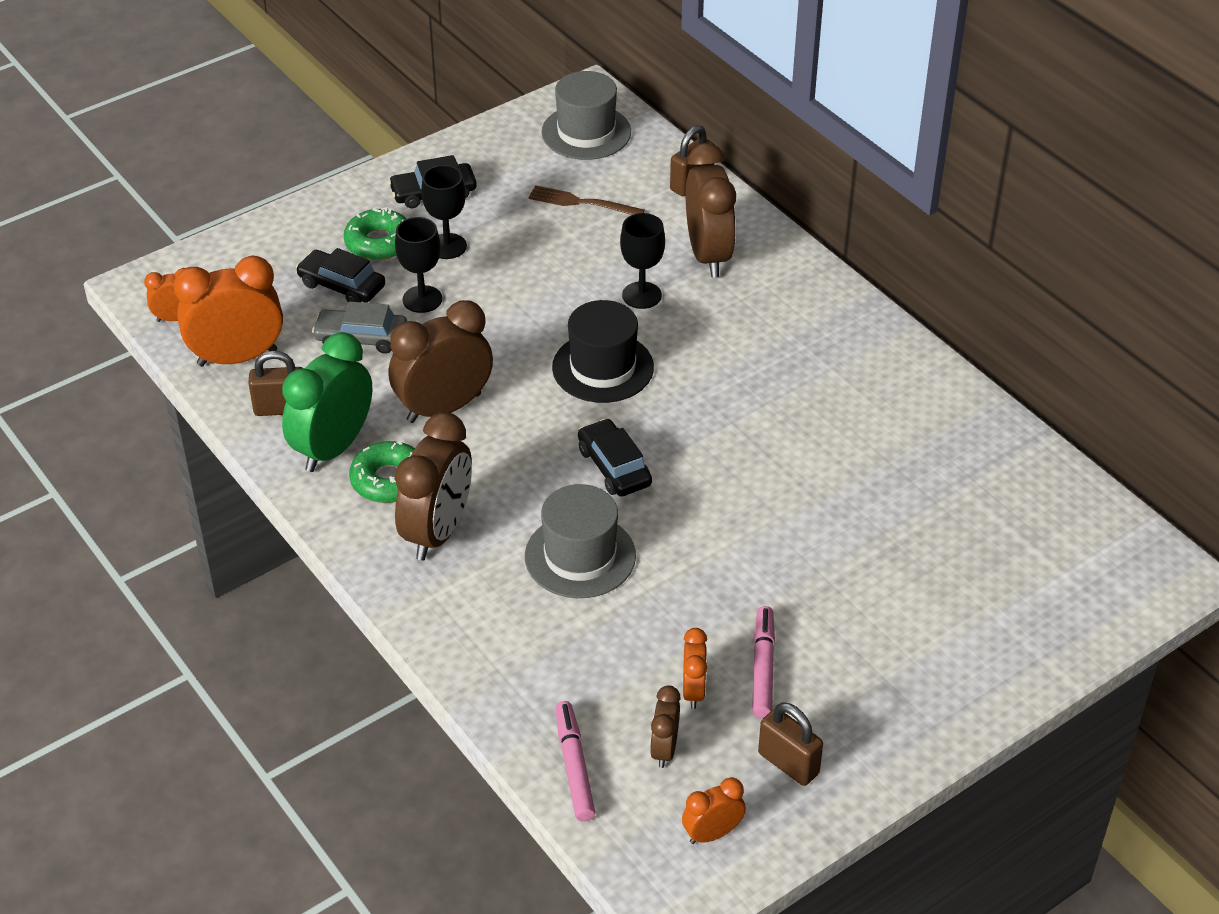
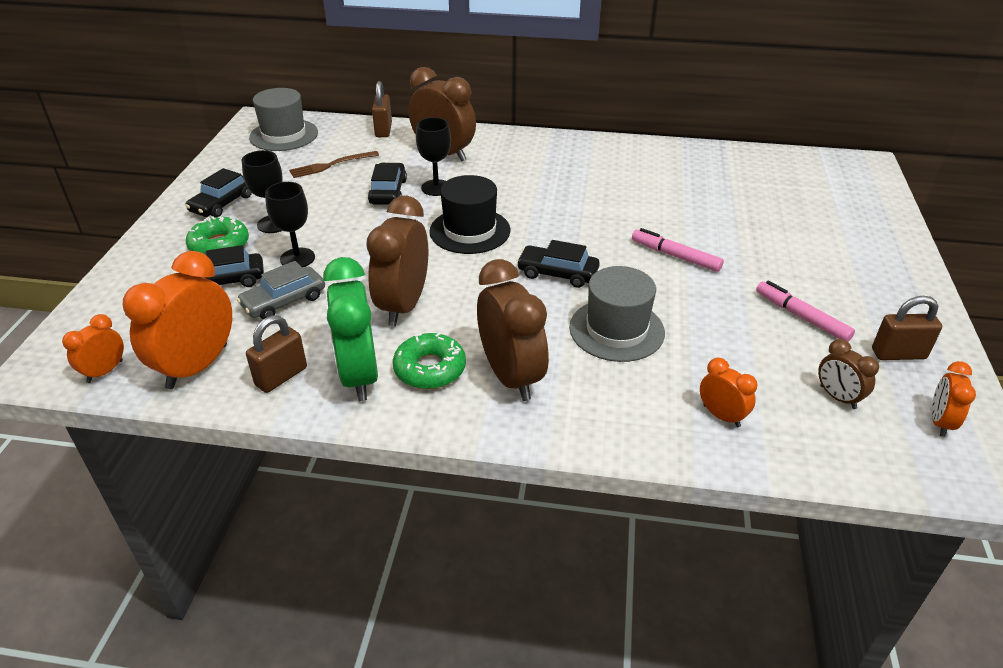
camera: 45 degrees left, 5 degrees down
pink marker [556,701,595,821] -> pink marker moved to [632,228,724,272]
orange clock [683,628,707,709] -> orange clock moved to [700,358,758,427]
none -> black car [368,163,407,205]

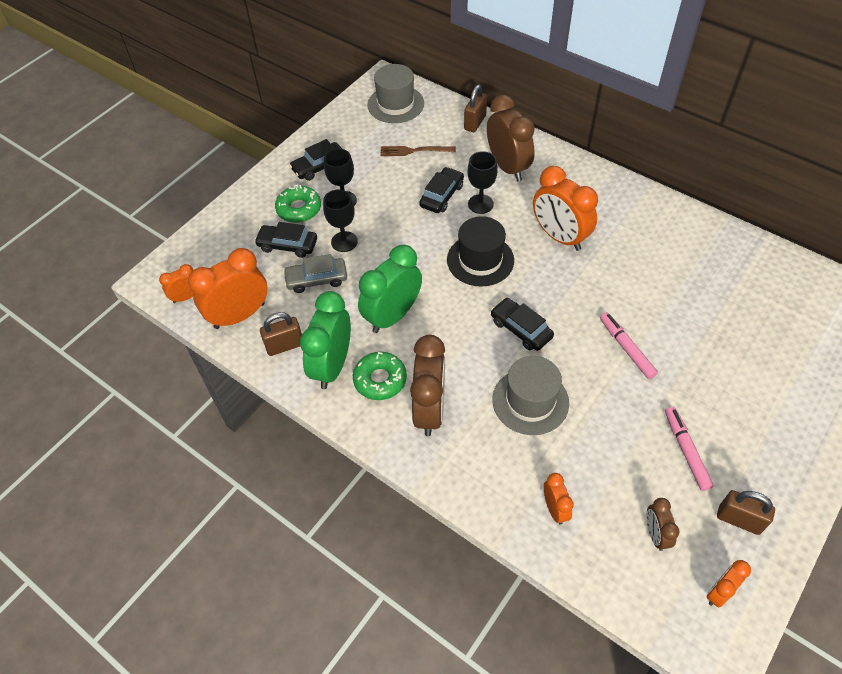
camera: 30 degrees right, 15 degrees up
brown clock [366,196,428,326] -> green clock [358,245,422,333]
none -> orange clock [533,166,598,251]

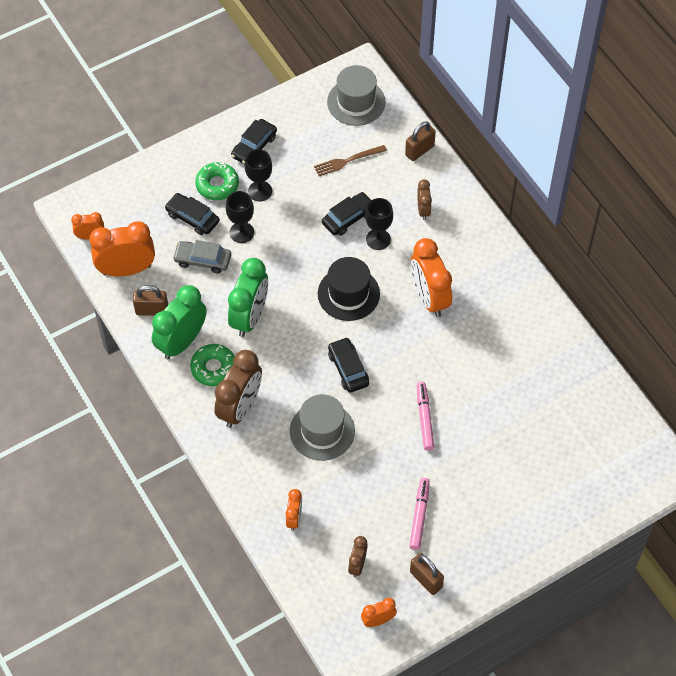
camera: 20 degrees right, 5 degrees up
black car [289,139,342,181] -> black car turned 45 degrees counterclockwise [231,119,277,165]
green clock [358,245,422,333] -> green clock turned 135 degrees clockwise [228,258,268,337]
brown fork [380,146,456,156] -> brown fork turned 45 degrees counterclockwise [314,145,387,176]
brown clock [487,95,535,181] -> brown clock [417,180,432,220], size x0.51

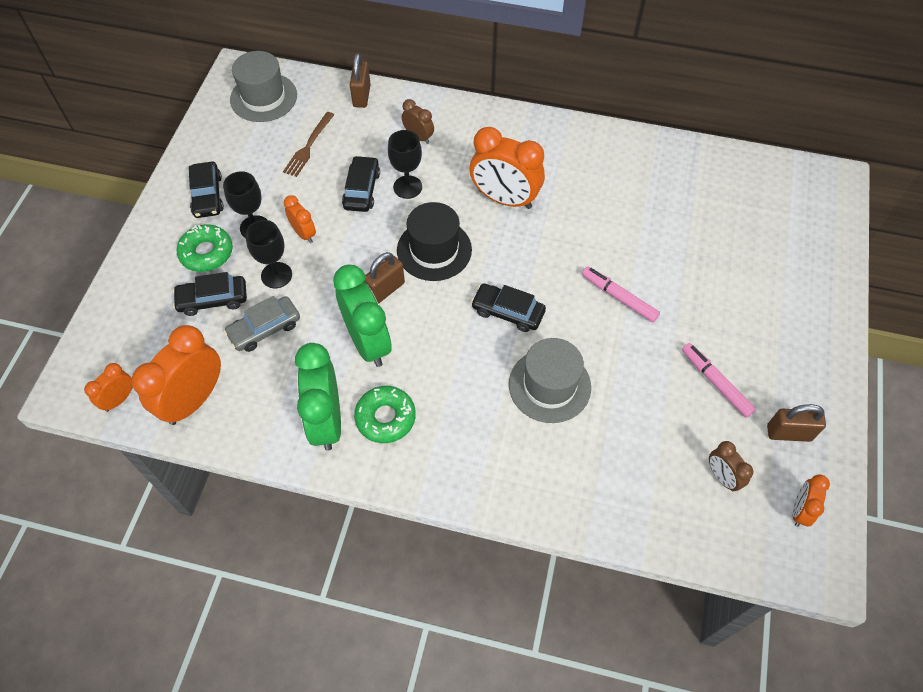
camera: 45 degrees left, 0 degrees up
brown padlock [133,285,168,316] -> brown padlock moved to [364,252,405,304]
brown clock [214,350,262,428] -> none
orange clock [286,489,302,531] -> orange clock moved to [284,195,316,243]

